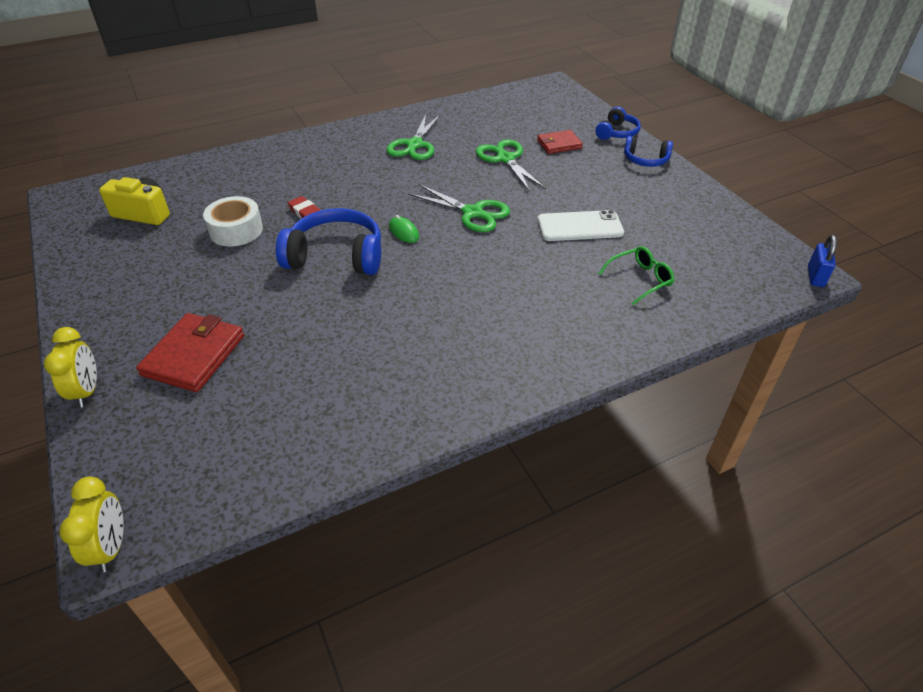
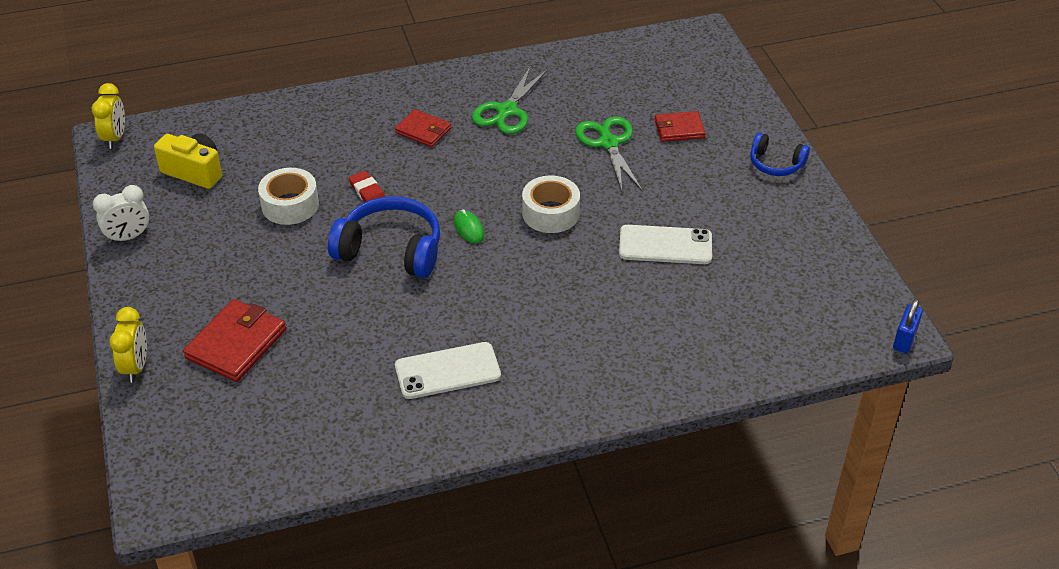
camera: 10 degrees right, 0 degrees up
yellow clock [59,476,124,572] -> yellow clock moved to [92,83,125,149]
green scissors [408,184,510,232] -> white tape [522,176,580,233]
blue headphones [596,107,641,140] -> none
green glasses [598,246,675,305] -> none
none -> white clock [93,185,149,244]
none -> red wallet [395,109,451,147]
none -> white phone [395,342,501,399]

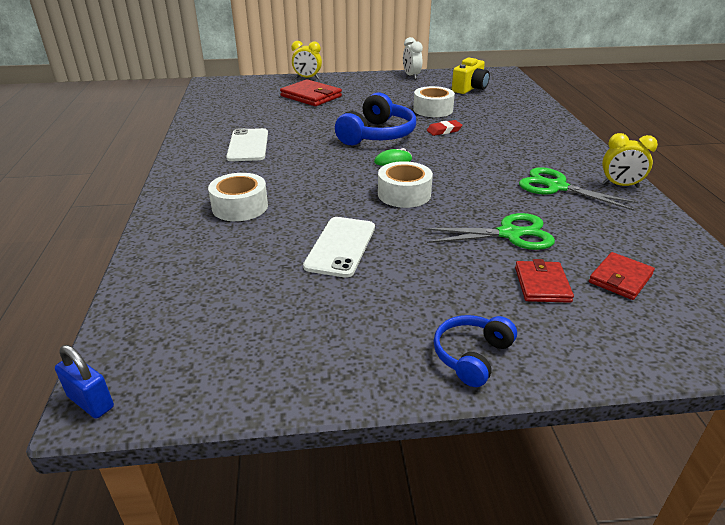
camera: 100 degrees right, 10 degrees down
yellow clock [92,83,125,149] -> yellow clock moved to [602,133,658,188]
red wallet [395,109,451,147] -> red wallet moved to [589,252,655,300]
none -> white tape [208,173,268,221]

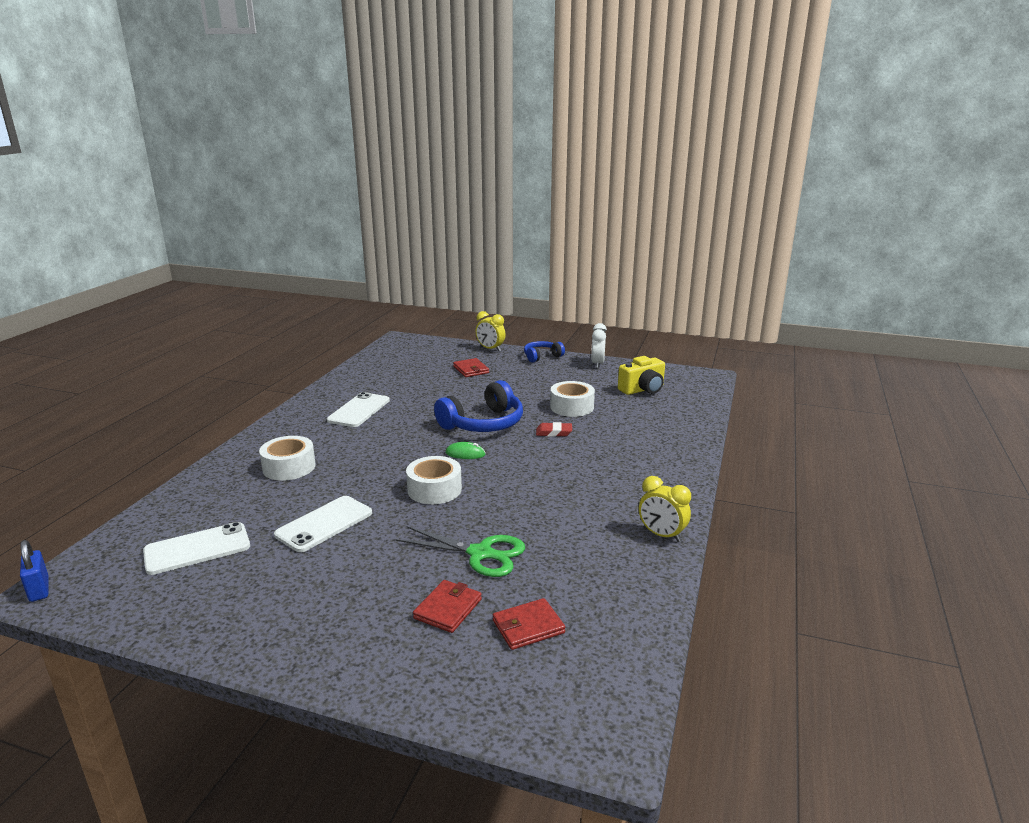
camera: 25 degrees right, 10 degrees down
red wallet [280,79,342,106] -> red wallet [453,358,489,377], size x0.64
blue headphones [434,315,517,387] -> blue headphones moved to [524,341,565,363]
green scissors [519,167,639,210] -> none
none -> white phone [143,522,250,575]

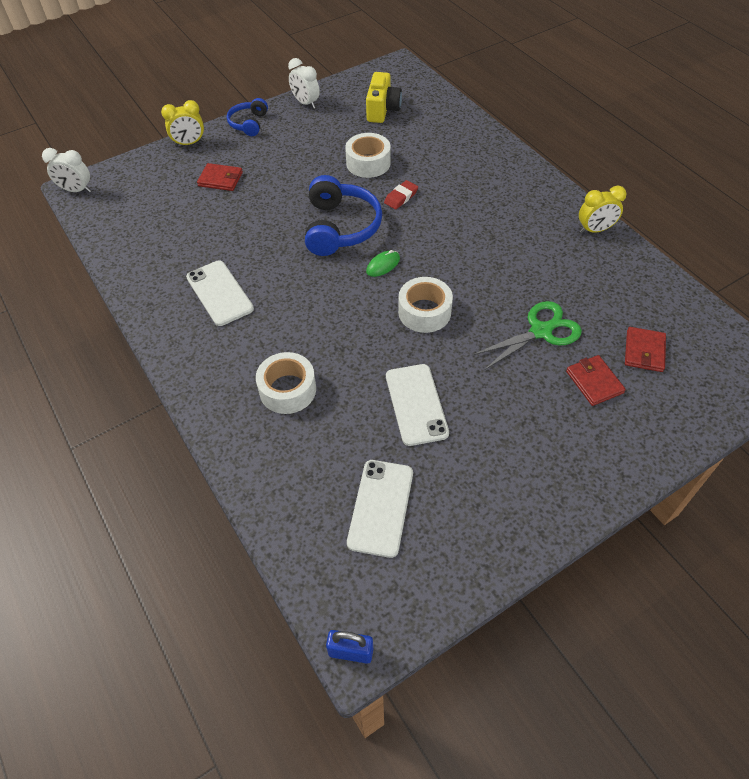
camera: 50 degrees left, 30 degrees up
none -> white clock [42,148,91,192]

